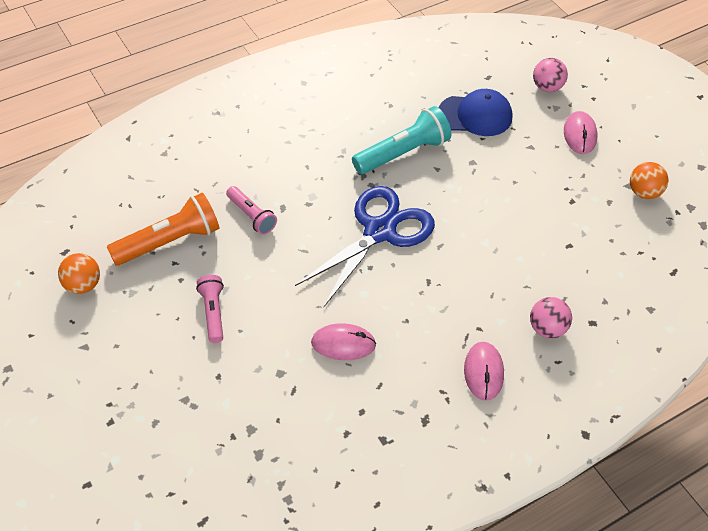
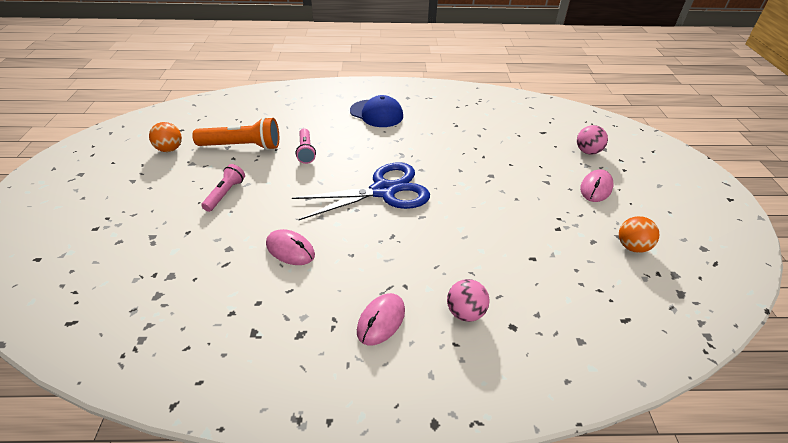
camera: 30 degrees right, 10 degrees down
turquoise flashlight [352,106,451,174] -> none
blue cap [439,89,512,136] -> blue cap moved to [350,95,403,127]

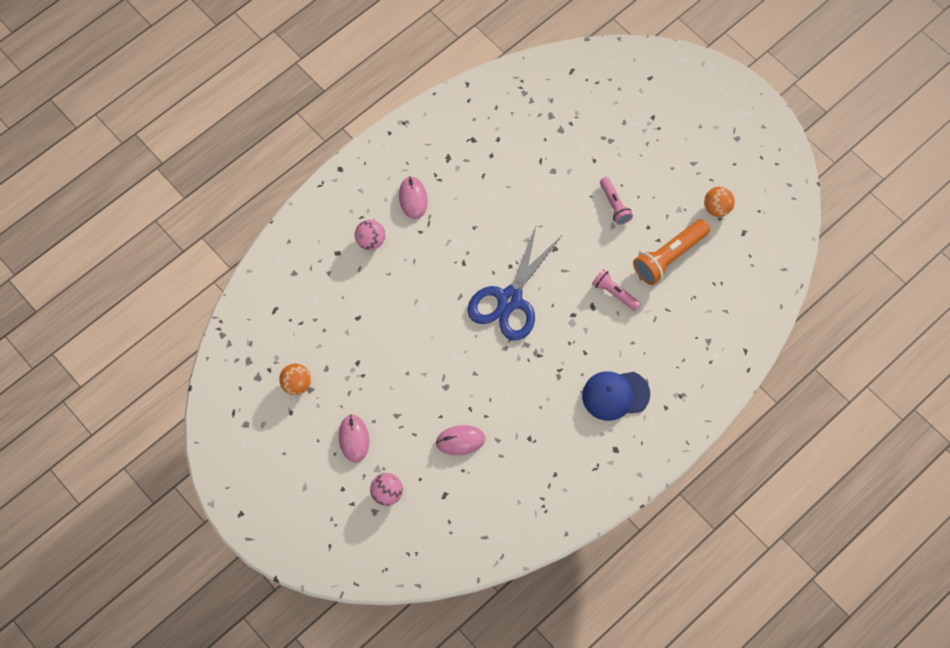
camera: 140 degrees right, 25 degrees up
pink mouse [266,229,315,265] -> pink mouse moved to [436,425,485,455]

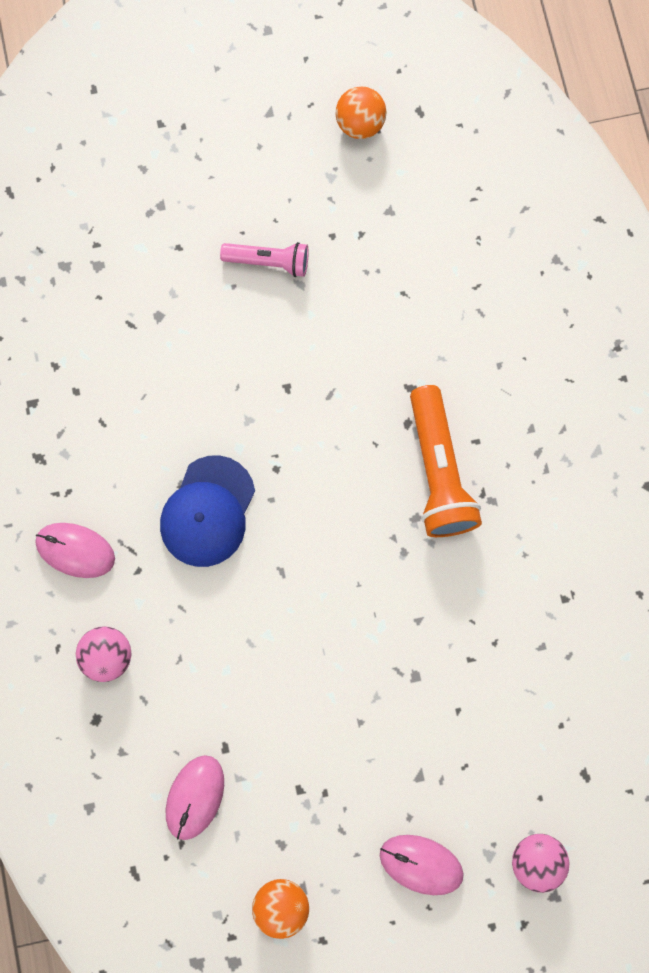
camera: 60 degrees left, 10 degrees up
pink mouse [436,425,485,455] -> pink mouse moved to [166,755,224,840]
blue scissors [467,224,561,341] -> none
blue cap [582,371,650,421] -> blue cap moved to [160,455,255,567]
pink flashlight [592,269,641,311] -> none
orange flashlight [633,219,710,285] -> orange flashlight moved to [410,385,482,537]

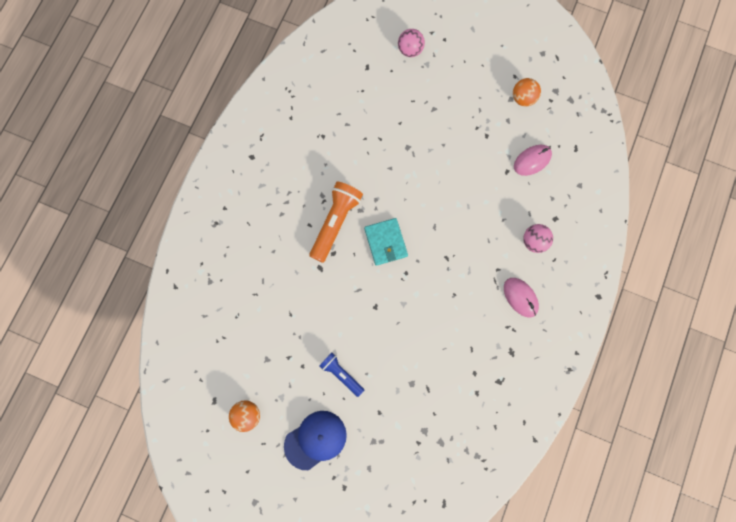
camera: 145 degrees left, 0 degrees up
blue cap [160,455,255,567] -> blue cap moved to [284,411,347,470]
pink flashlight [220,242,309,277] -> blue flashlight [319,353,364,397]
pink mouse [380,835,464,895] -> none
none -> turquoise wallet [364,218,408,266]

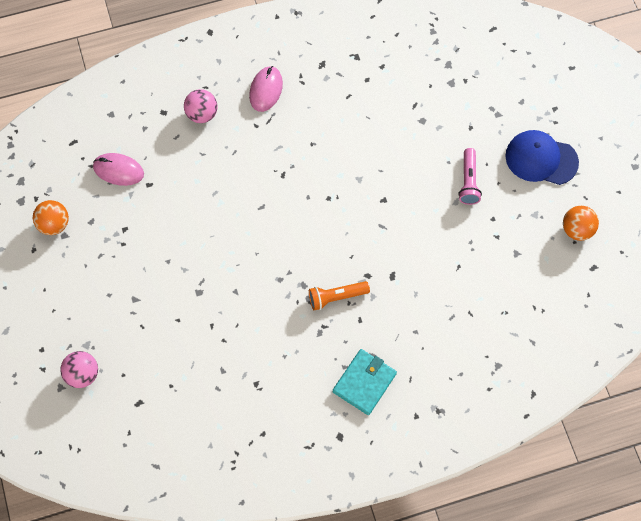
camera: 130 degrees left, 10 degrees down
orange flashlight [309,182,363,263] -> orange flashlight [309,281,370,310], size x0.60
blue flashlight [319,353,364,397] -> pink flashlight [458,148,482,205]
turquoise wallet [364,218,408,266] -> turquoise wallet moved to [333,349,397,415]

